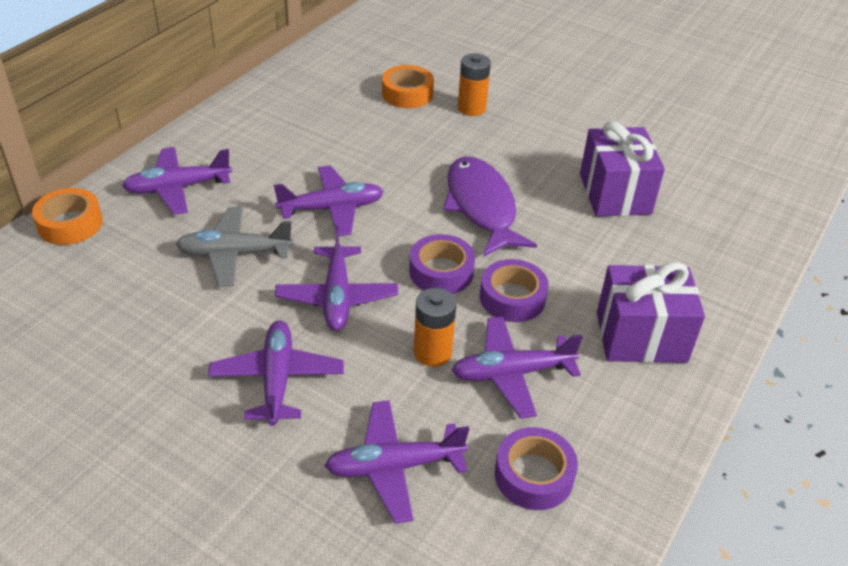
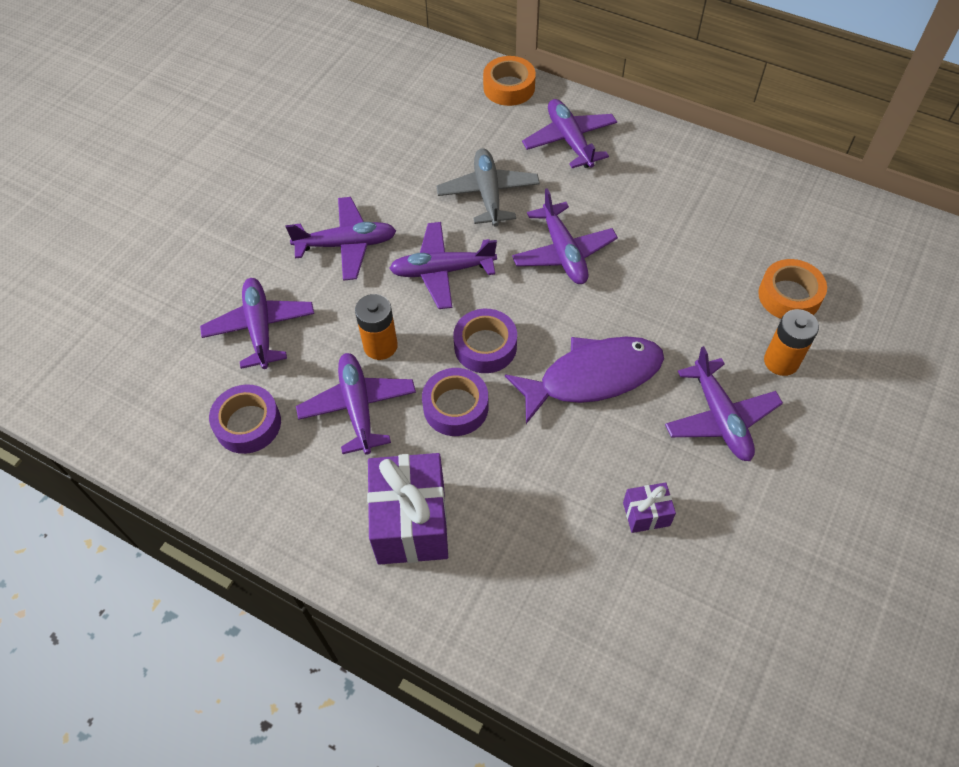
camera: 90 degrees right, 15 degrees up
purple gift [580,121,665,217] -> purple gift [623,482,676,533], size x0.48
none -> purple plane [665,346,783,461]

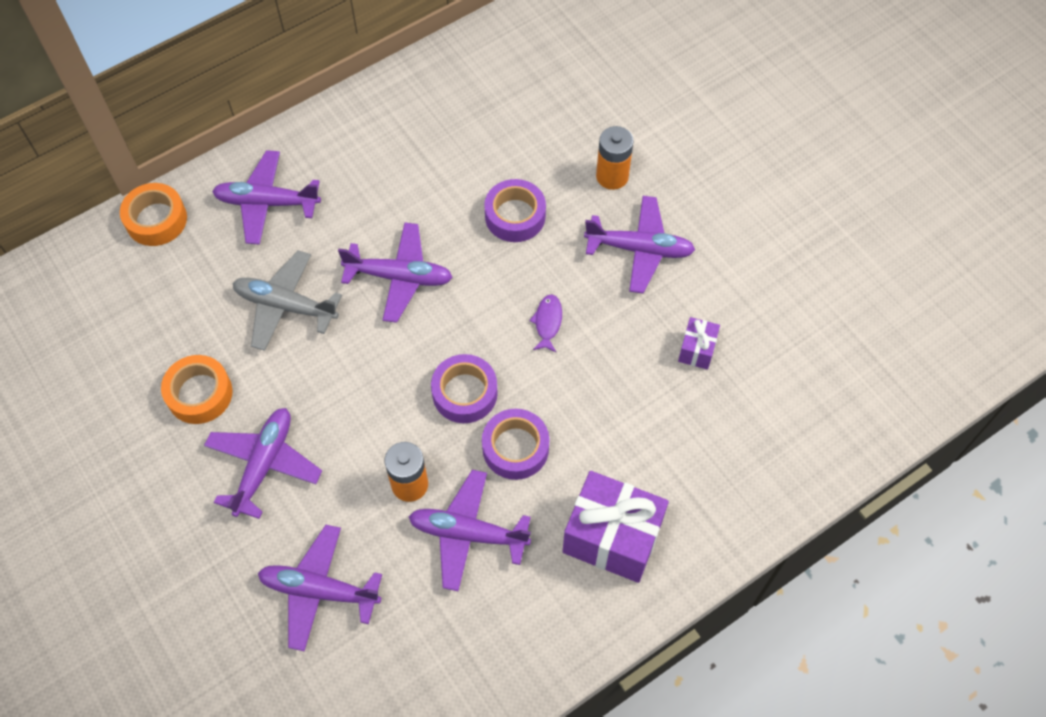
camera: 65 degrees left, 5 degrees up
purple tape [209,385,281,454] -> purple tape moved to [484,179,546,242]
purple plane [389,222,497,309] -> none
purple fish [505,336,664,424] -> purple fish [529,294,562,352], size x0.41
orange tape [758,259,827,319] -> orange tape moved to [161,355,233,424]

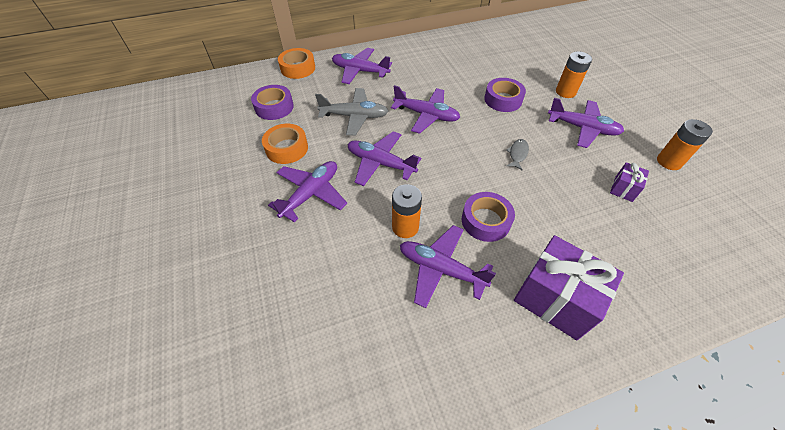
camera: 15 degrees right, 10 degrees down
grey plane [232,250,342,351] -> grey plane turned 150 degrees clockwise [315,88,388,136]
purple plane [258,525,382,651] -> purple plane moved to [347,131,421,186]
purple tape [431,354,498,423] -> purple tape moved to [251,85,294,120]
purple fish [529,294,562,352] -> grey fish [506,139,529,170]
none -> orange battery [657,119,713,170]

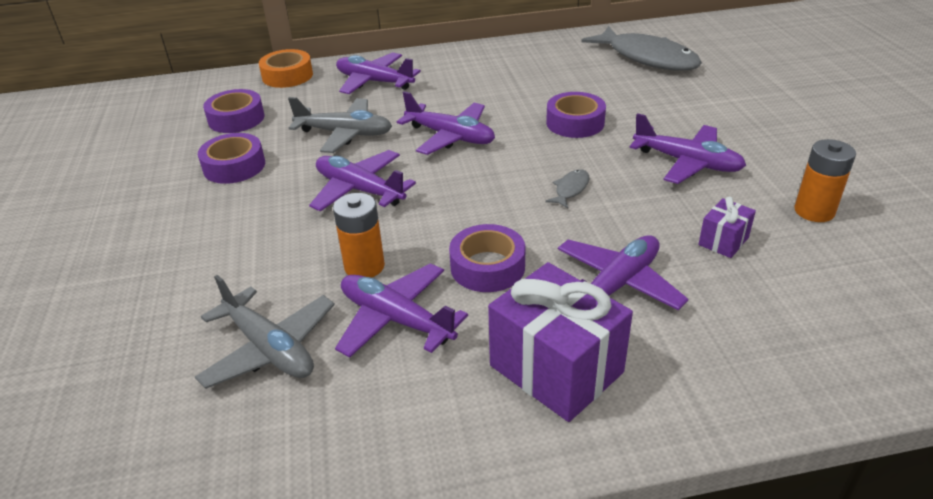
camera: 10 degrees right, 15 degrees down
orange tape [262,124,308,164] -> purple tape [198,133,265,184]
purple plane [268,161,347,222] -> purple plane moved to [558,235,688,311]
orange battery [556,51,592,98] -> none
none -> grey plane [195,275,335,389]
none -> grey fish [581,26,702,71]

